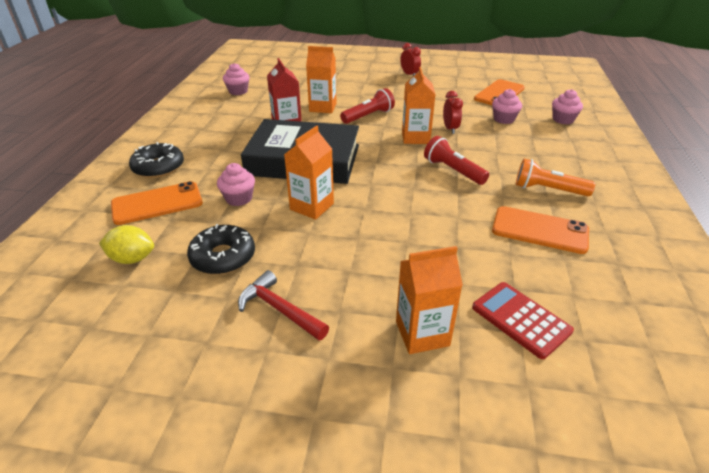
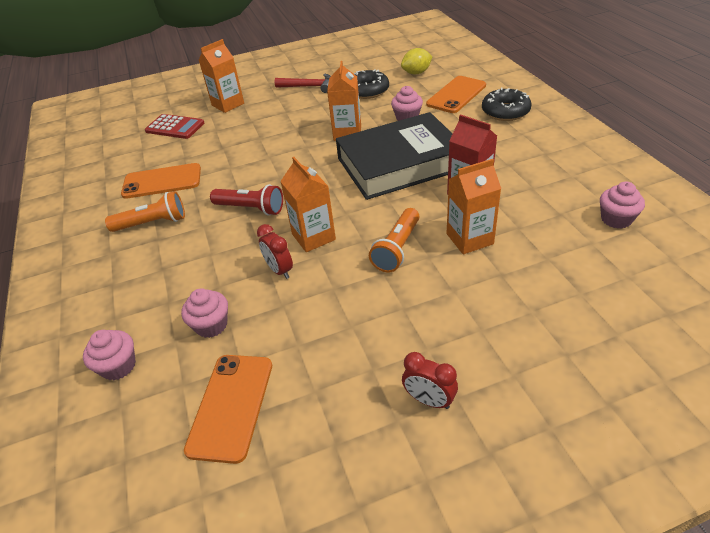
camera: 155 degrees right, 5 degrees up
red flashlight [340,88,395,124] -> orange flashlight [369,208,419,273]

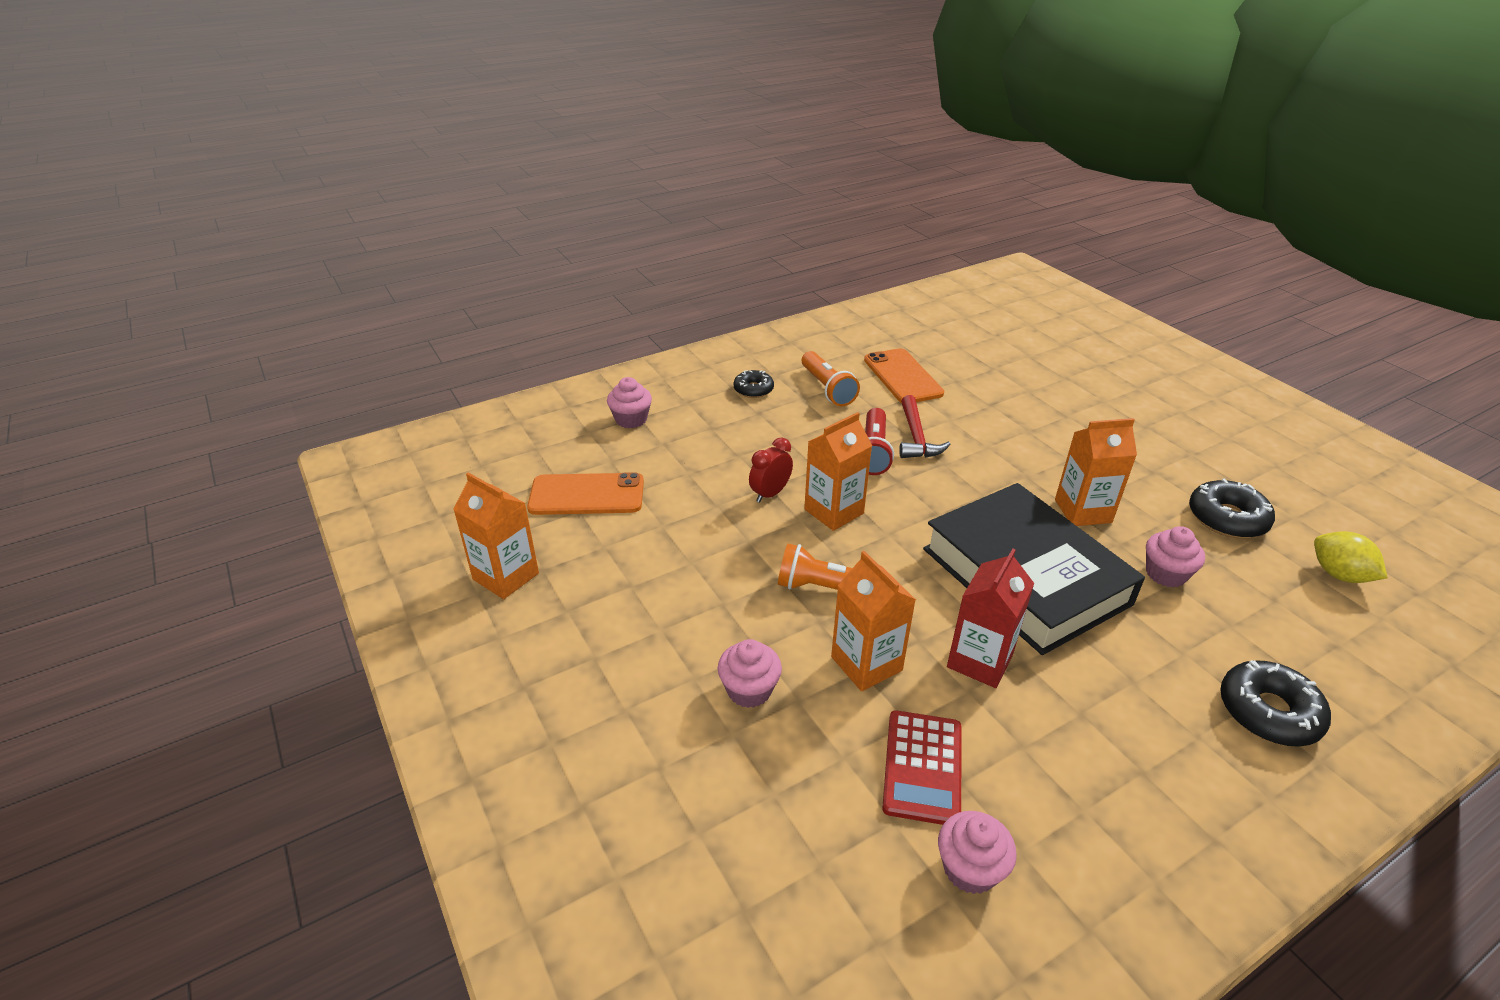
camera: 75 degrees right, 5 degrees down
red calculator [145,114,204,139] -> red calculator moved to [882,710,961,825]
pink cupcake [181,288,228,338] -> pink cupcake moved to [718,639,782,708]
orange carton [199,39,244,113] -> orange carton moved to [453,472,539,599]
red hammer [275,74,331,93] -> red hammer moved to [899,395,951,458]
red clock [402,352,458,409] -> none
orange phone [426,76,486,113] -> none
none -> black donut [734,370,774,398]

